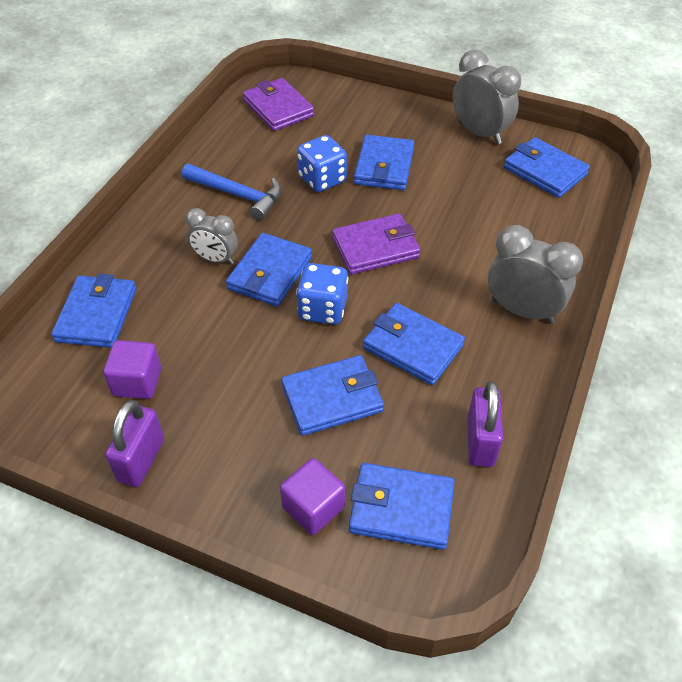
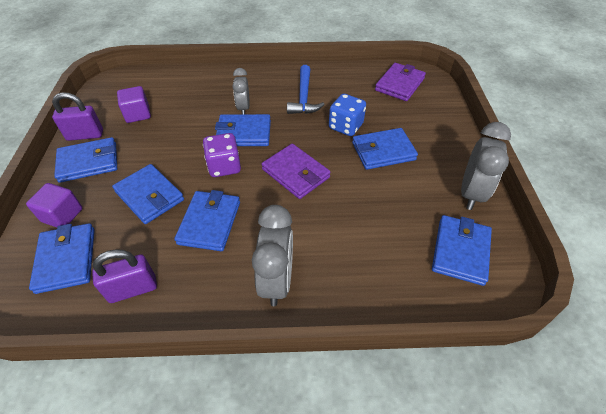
camera: 65 degrees right, 0 degrees up
blue wallet [51,273,136,348] -> blue wallet moved to [54,137,117,183]
blue dice [296,263,348,325] -> purple dice [203,133,241,177]

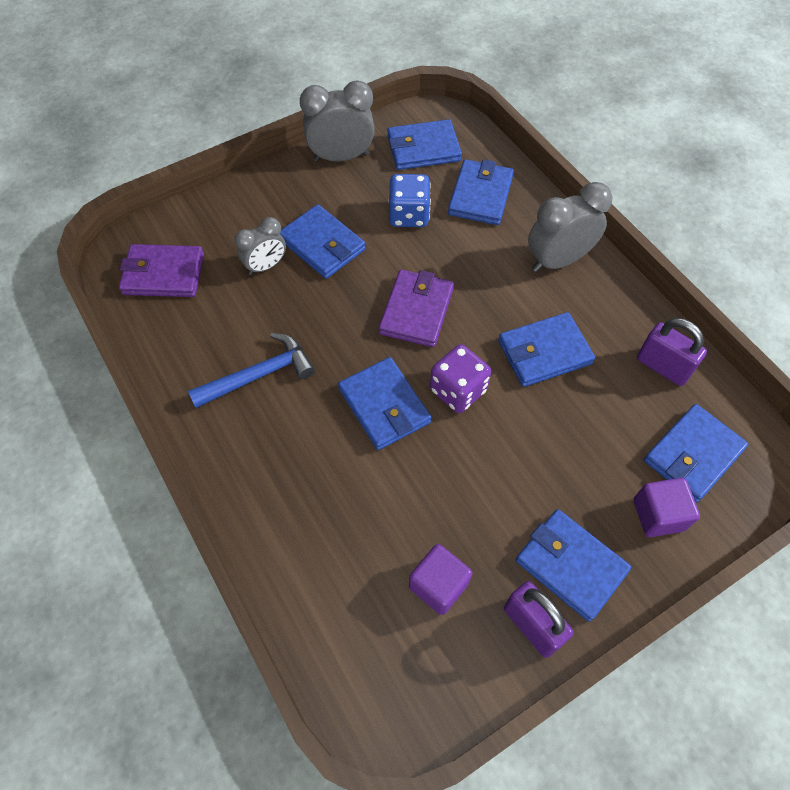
camera: 120 degrees left, 10 degrees up
blue wallet [112,164,184,224] -> blue wallet moved to [448,159,514,225]
grey clock [232,68,250,114] -> grey clock moved to [235,217,286,275]
blue dice [329,94,366,136] -> blue dice moved to [389,174,431,227]

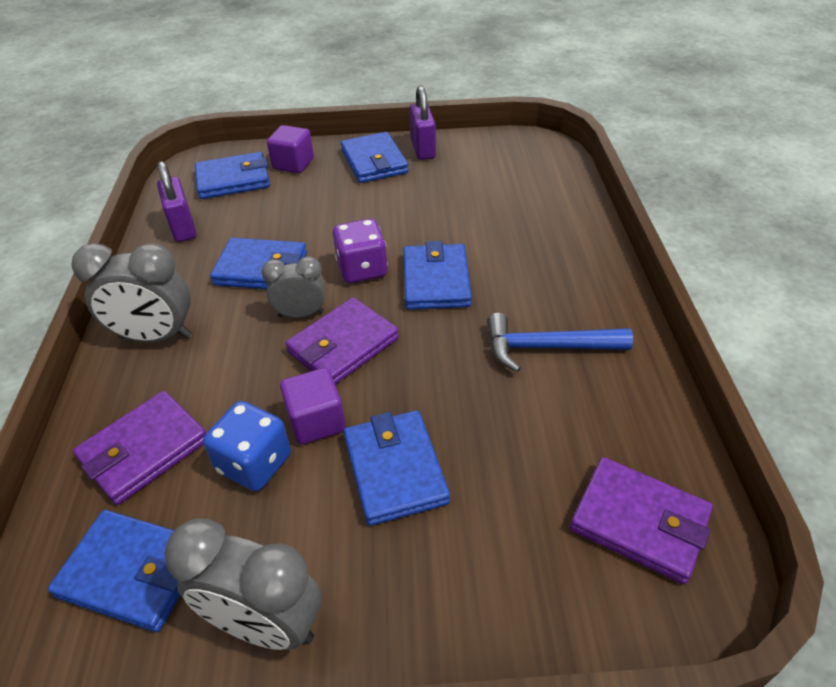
camera: 150 degrees left, 15 degrees down
grey clock [235,217,286,275] -> grey clock moved to [261,256,325,318]
purple cube [409,544,473,615] -> purple cube moved to [280,368,346,445]
blue wallet [448,159,514,225] -> purple wallet [73,391,206,505]

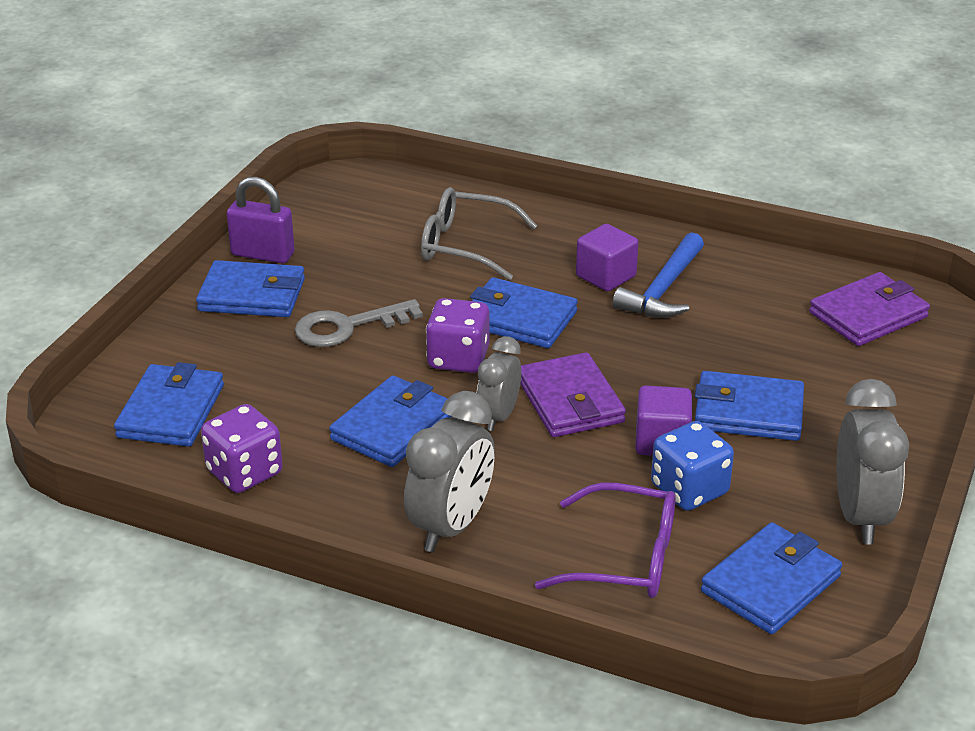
camera: 65 degrees left, 10 degrees down
purple wallet [73,391,206,505] -> purple glasses [535,482,676,598]
purple padlock [157,161,197,242] -> purple dice [201,404,283,493]
grey clock [164,519,322,650] -> grey clock turned 45 degrees counterclockwise [837,379,909,545]
purple cube [267,125,314,173] -> purple cube moved to [576,224,639,291]
none -> grey key [295,299,423,347]
none -> grey glasses [421,187,537,281]

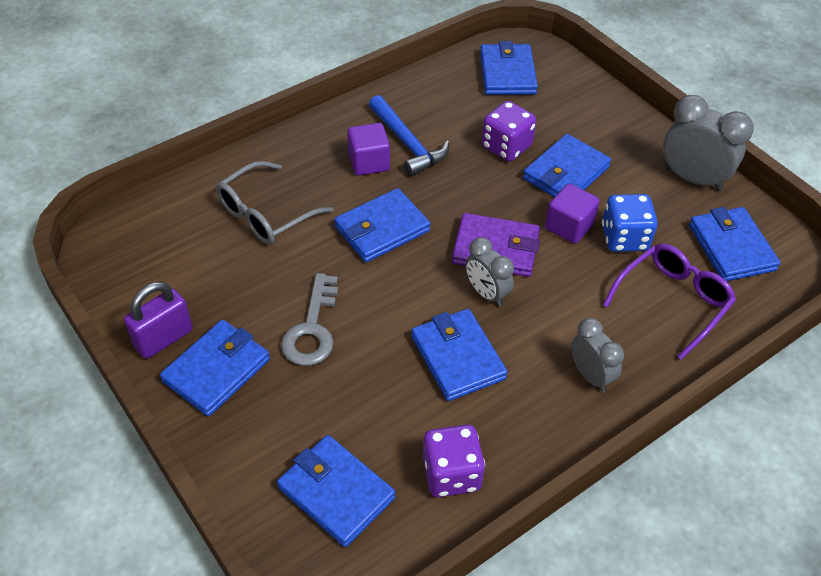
camera: 60 degrees left, 15 degrees up
grey clock [404,391,495,552] -> grey clock [571,318,624,392], size x0.63
purple dice [426,298,489,373] -> purple dice moved to [482,101,536,161]
purple wallet [809,272,930,346] -> blue wallet [480,41,538,95]

